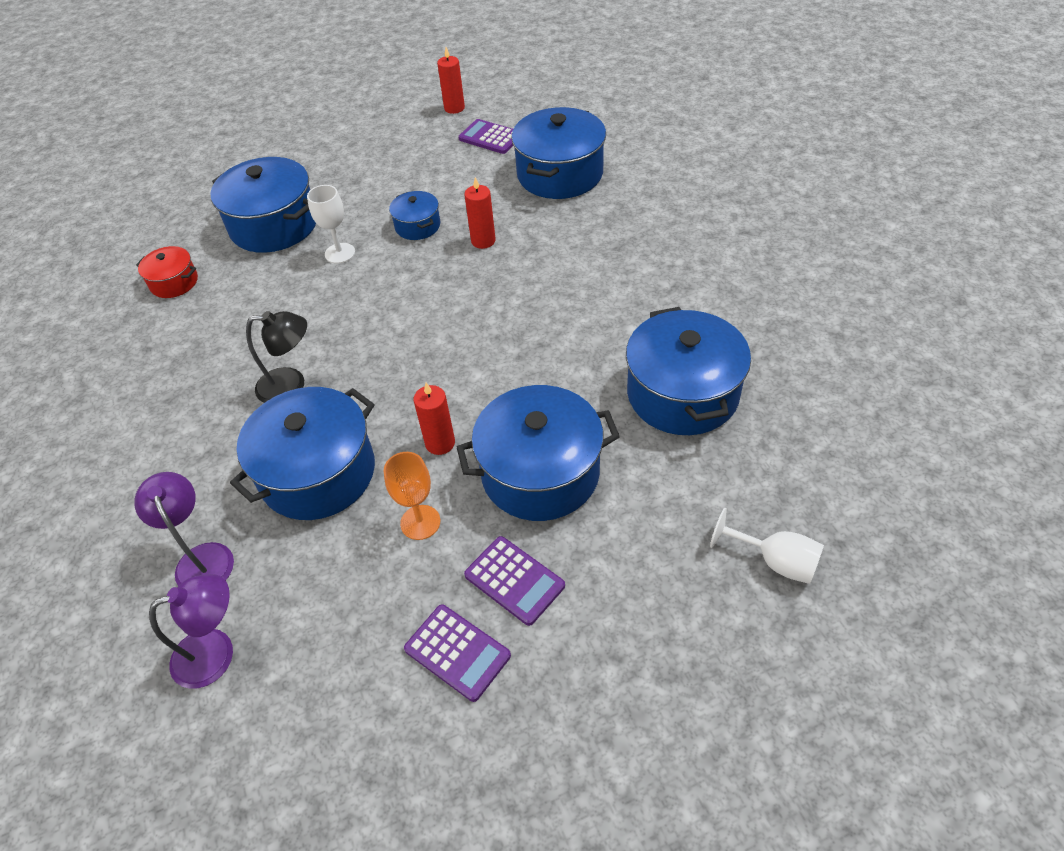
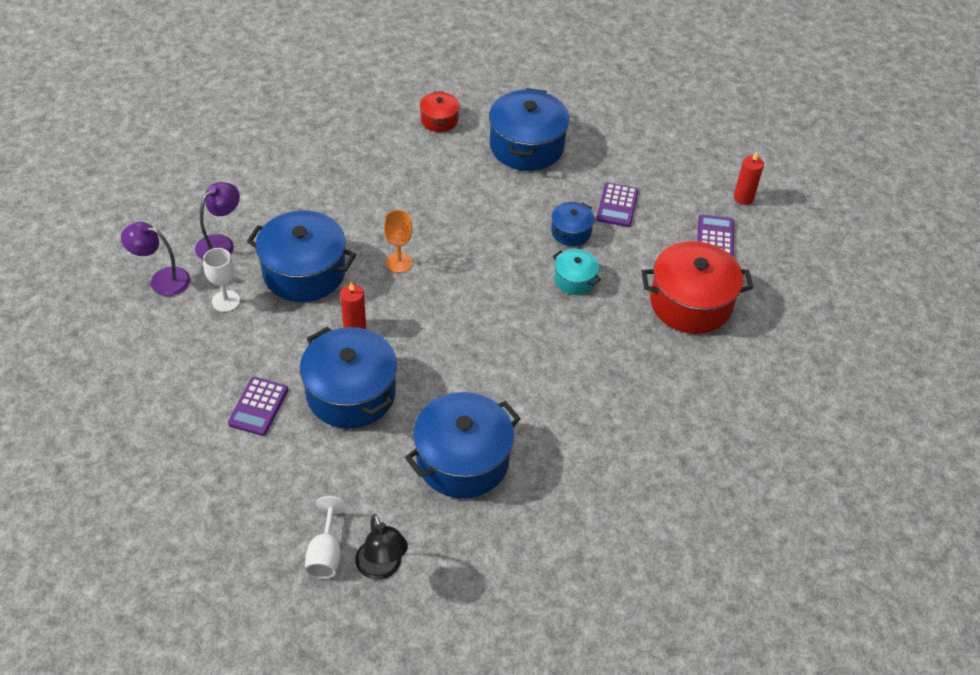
camera: 60 degrees right, 0 degrees up
purple lamp [149,574,233,689] -> purple lamp turned 150 degrees clockwise [121,222,190,296]
black lamp [246,311,307,403] -> black lamp moved to [355,514,408,580]
white goblet [307,185,355,264] -> white goblet moved to [203,248,240,312]
orange goblet [384,452,440,540] -> orange goblet moved to [384,210,413,273]
purple calculator [404,604,511,702] -> purple calculator moved to [596,182,639,227]
red candle [464,177,496,249] -> turquoise pot [553,249,601,295]
blue pot [511,107,606,199] -> red pot [642,241,753,334]

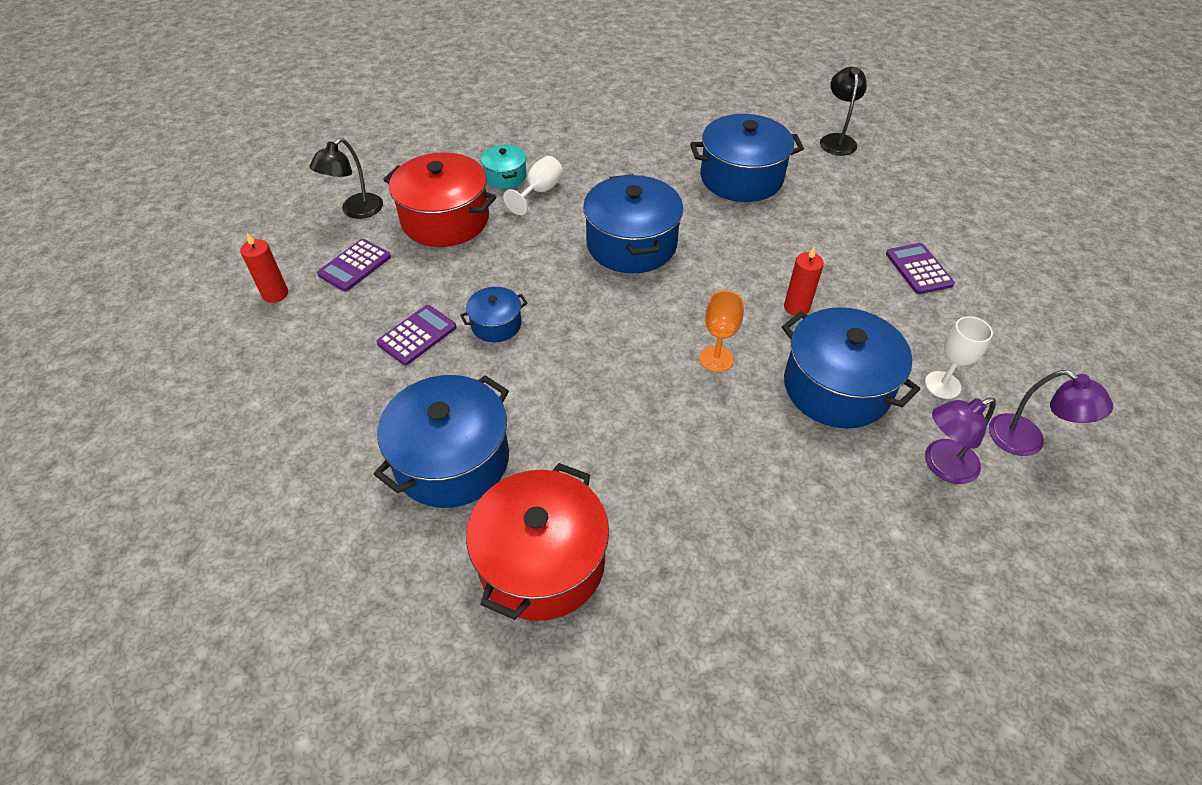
camera: 150 degrees left, 0 degrees up
purple calculator [228,377,288,436] -> purple calculator turned 60 degrees counterclockwise [886,243,955,294]
blue pot [300,327,397,429] -> blue pot moved to [583,174,683,274]
white goblet [305,496,348,579] -> white goblet moved to [503,156,563,215]
red pot [420,91,460,132] -> red pot [466,463,609,621], size x1.97
turquoise pot [553,249,601,295] -> turquoise pot moved to [481,144,527,189]
none -> black lamp [309,138,383,219]

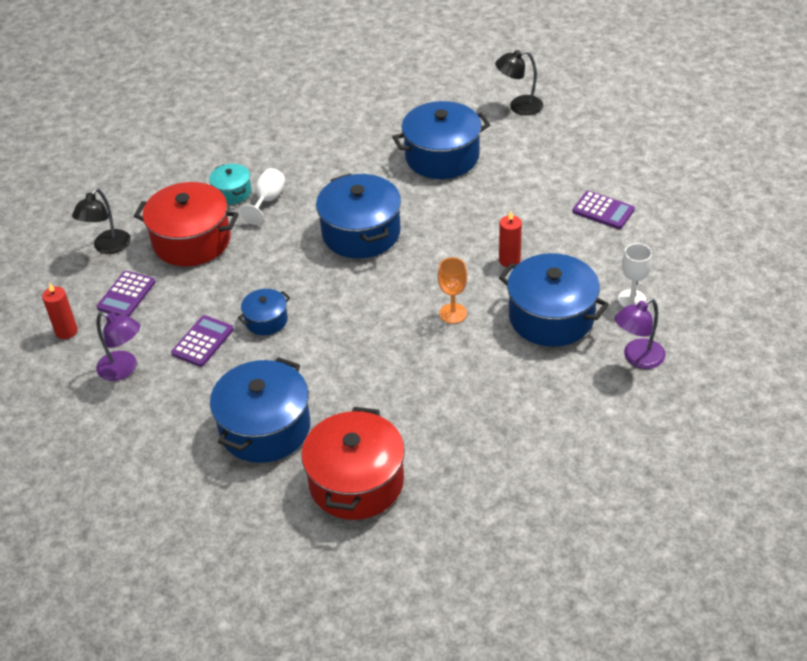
camera: 10 degrees left, 5 degrees down
black lamp [820,66,867,156] -> black lamp turned 90 degrees counterclockwise [495,50,544,116]
purple calculator [886,243,955,294] -> purple calculator turned 150 degrees clockwise [572,191,635,229]
purple lamp [989,370,1113,456] -> purple lamp moved to [96,311,140,381]

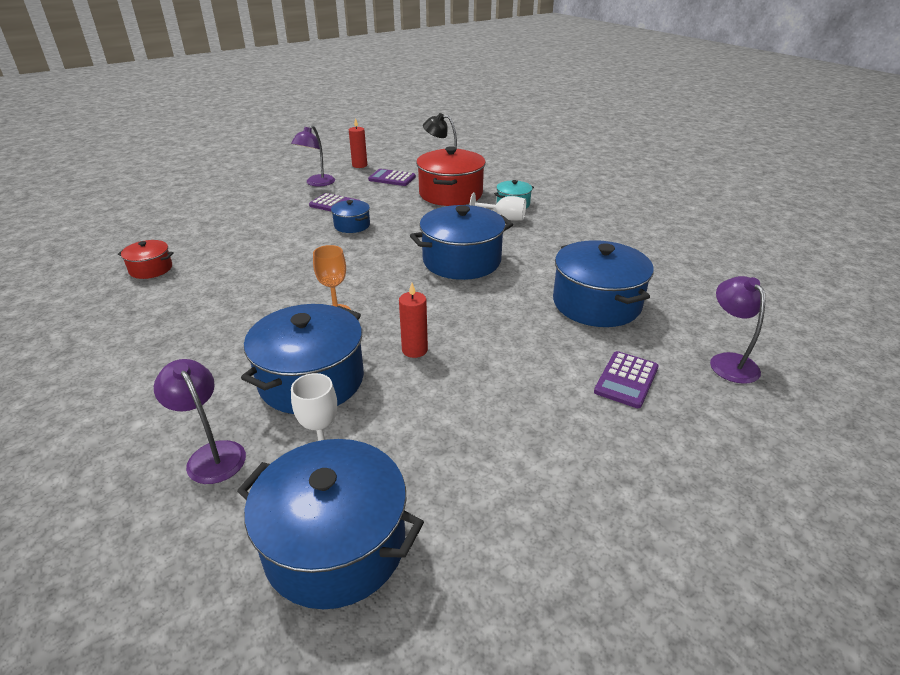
camera: 85 degrees right, 10 degrees down
blue pot [210,357,310,463] -> blue pot moved to [237,439,424,609]
red pot [301,407,405,520] -> red pot [118,240,174,279], size x0.51
black lamp [495,50,544,116] -> purple lamp [710,276,765,384]
purple calculator [572,191,635,229] -> purple calculator moved to [594,351,659,408]

